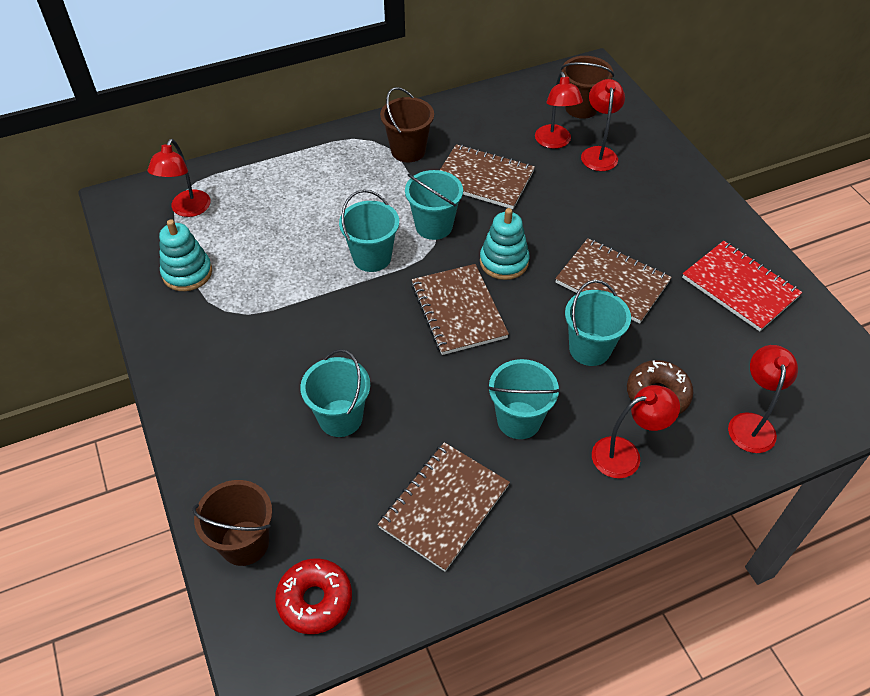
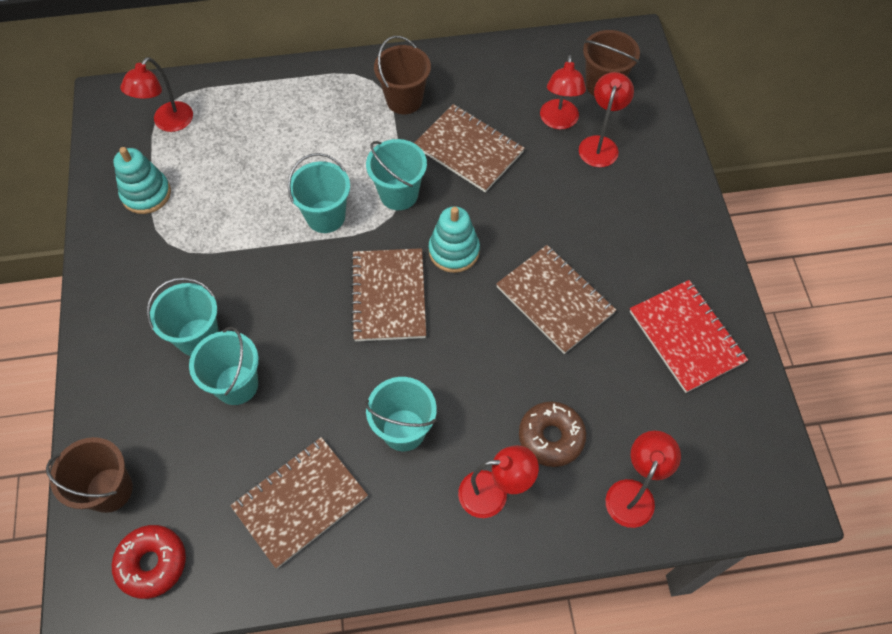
camera: 15 degrees right, 10 degrees up
turquoise bucket [565,280,631,366] -> turquoise bucket moved to [147,277,219,356]

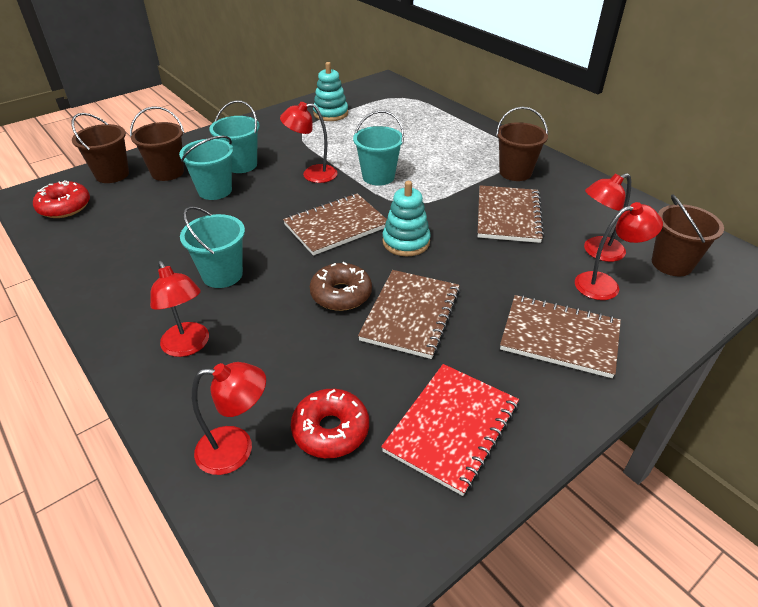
camera: 60 degrees right, 20 degrees down
red lamp [120,57,193,132] -> red lamp moved to [280,102,337,183]
brown notebook [230,437,368,569] -> brown notebook moved to [500,295,621,378]
turquoise bucket [366,139,427,210] -> none
brown donut [519,402,586,467] -> brown donut moved to [310,262,372,311]
none -> brown bucket [130,106,184,181]
none -> red donut [291,389,369,458]

